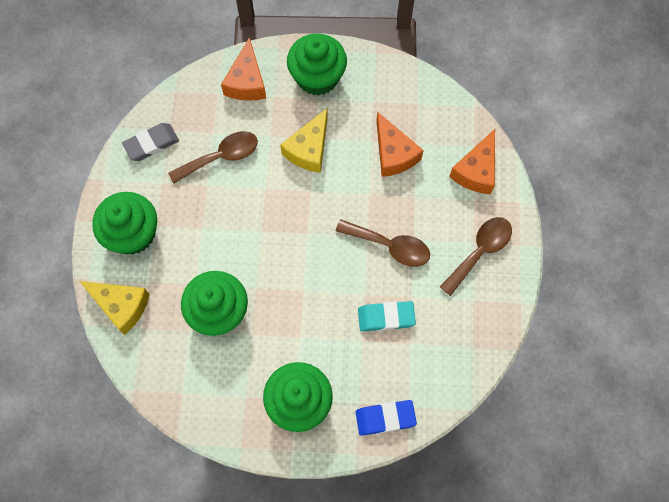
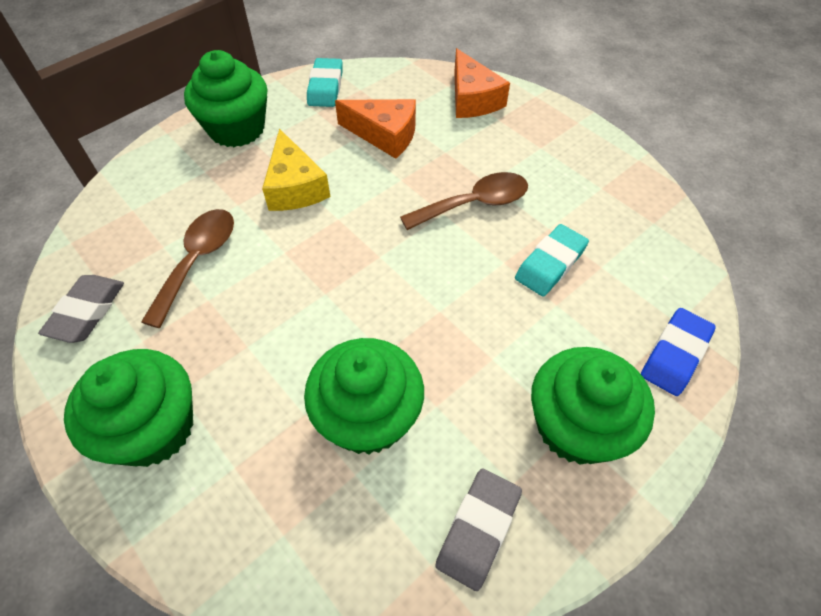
camera: 45 degrees left, 15 degrees down
yellow cheese [80,281,150,335] -> none
orange cheese [221,37,266,101] -> none
brown spoon [440,217,512,296] -> none
none -> turquoise eraser [307,58,343,107]
none -> grey eraser [435,468,522,591]

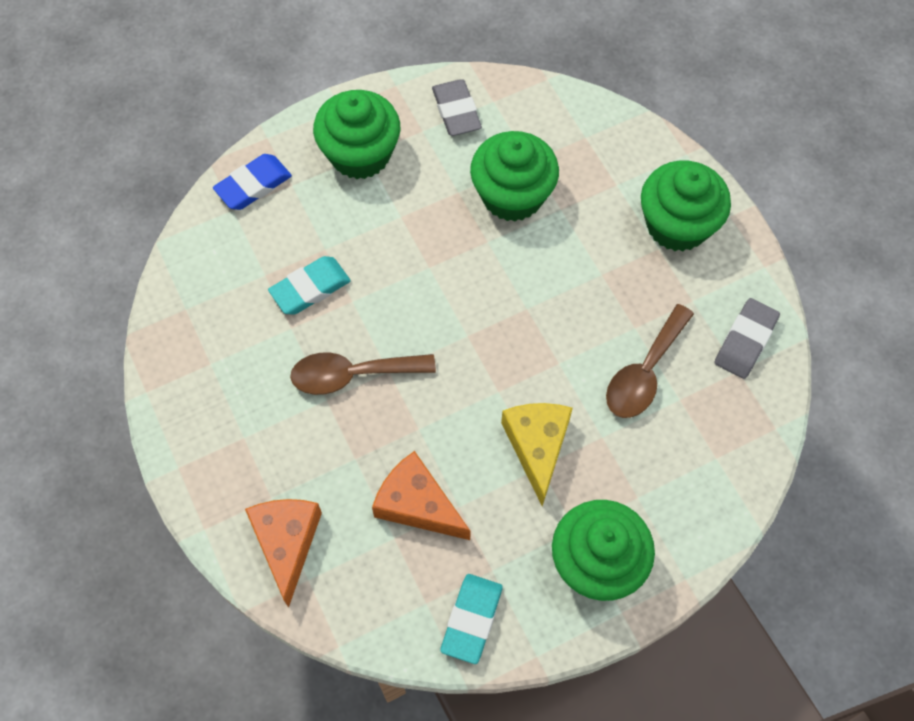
camera: 165 degrees left, 10 degrees up
grey eraser [435,468,522,591] -> grey eraser turned 60 degrees counterclockwise [432,79,482,136]

